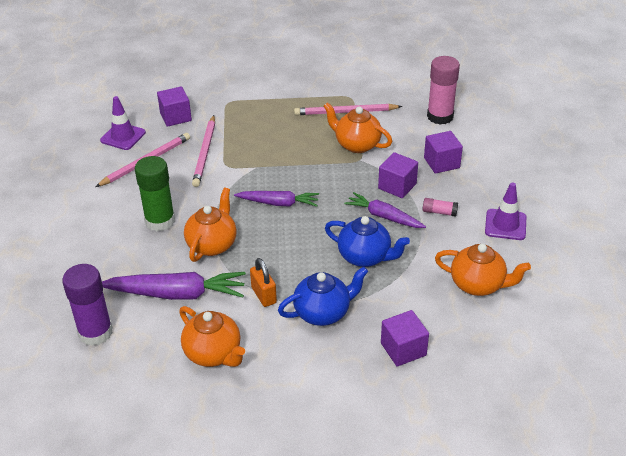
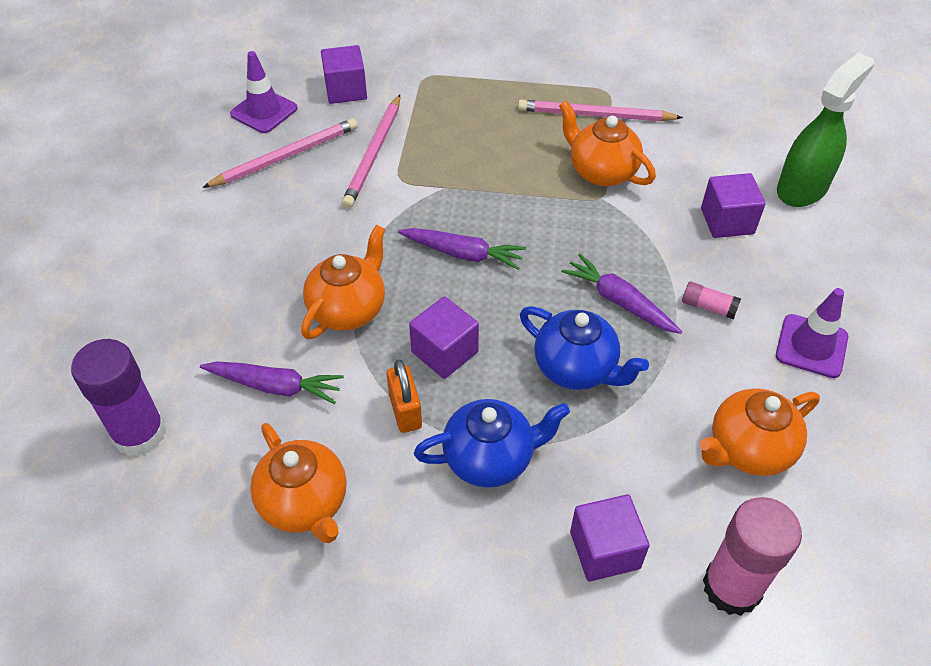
camera: 10 degrees right, 10 degrees up
purple carrot [102,272,246,300] -> purple carrot [200,361,344,404], size x0.64
green glue stick [135,156,175,231] -> none
purple cube [378,152,418,198] -> purple cube moved to [409,296,479,379]
pink glue stick [427,56,460,125] -> pink glue stick moved to [703,497,802,616]
orange teapot [435,244,531,296] -> orange teapot turned 120 degrees clockwise [699,388,820,476]
none -> green spray bottle [777,52,874,207]

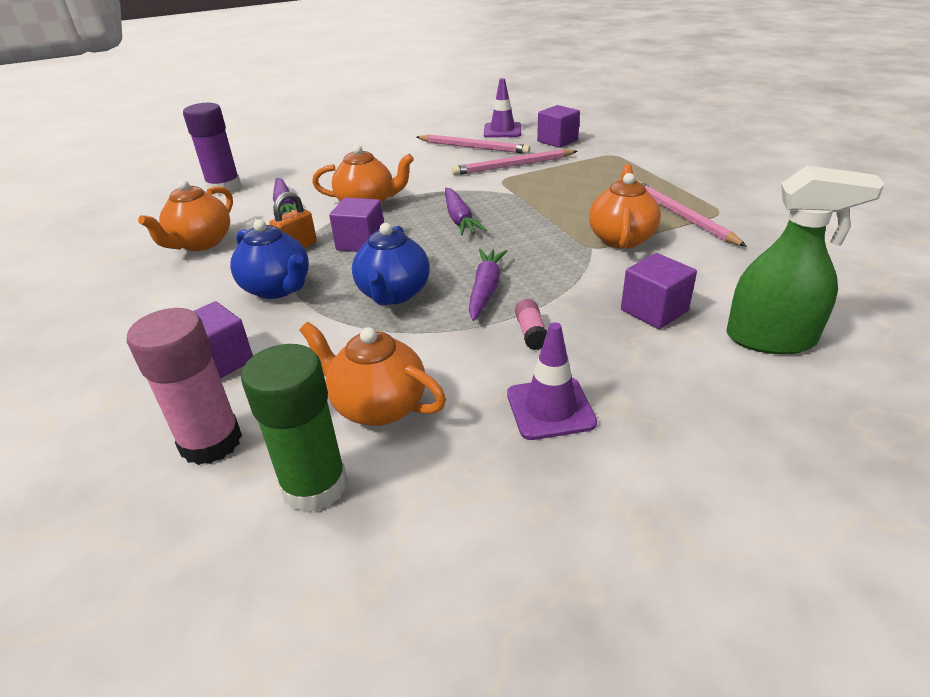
camera: 60 degrees right, 15 degrees down
none -> green glue stick [241,344,348,513]

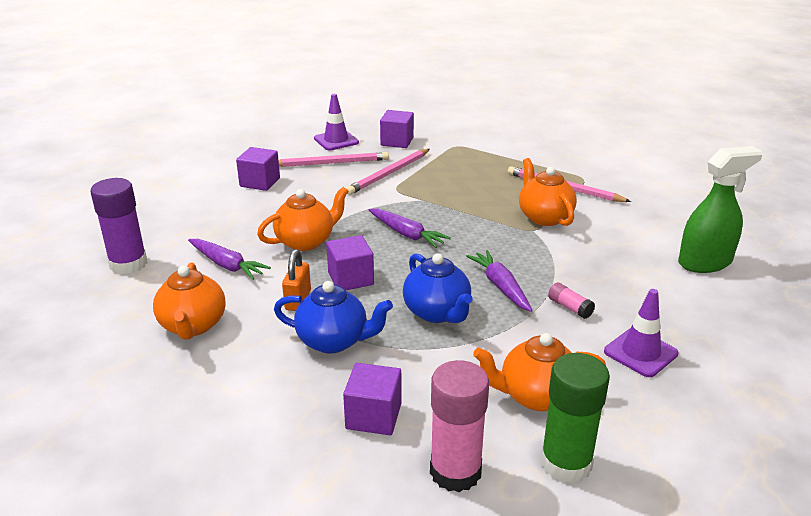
camera: 35 degrees left, 5 degrees down
purple cube [621,253,697,329] -> purple cube moved to [236,147,280,191]

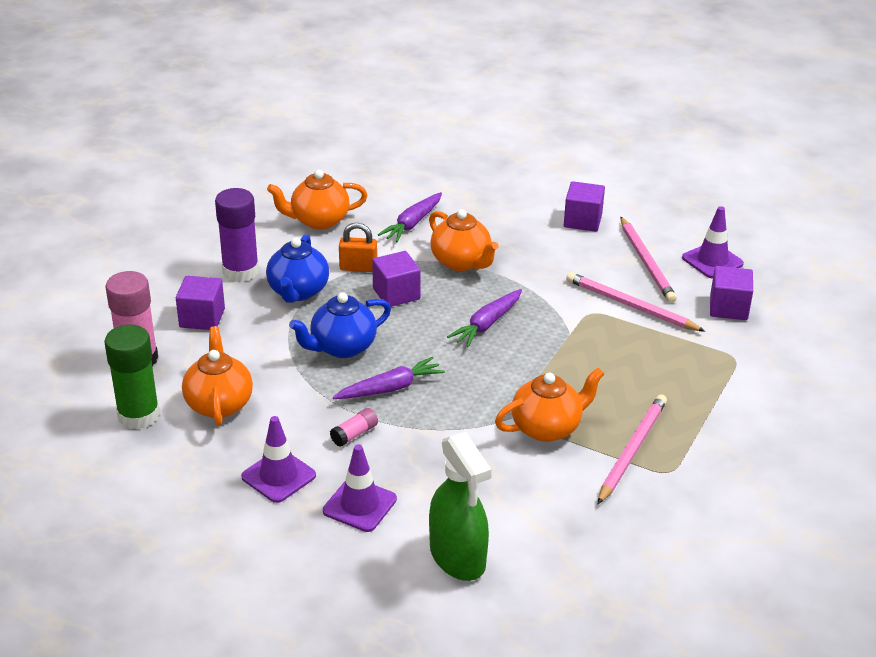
camera: 85 degrees right, 5 degrees up
purple glue stick [90,178,148,274] -> purple glue stick moved to [215,188,259,282]
none -> purple traffic cone [323,444,397,532]

